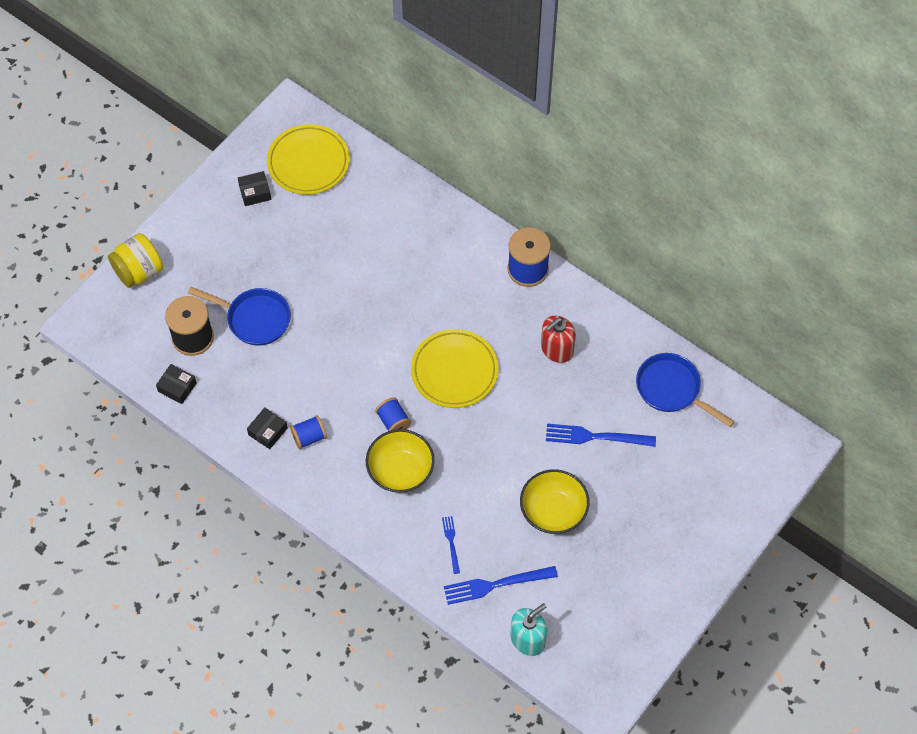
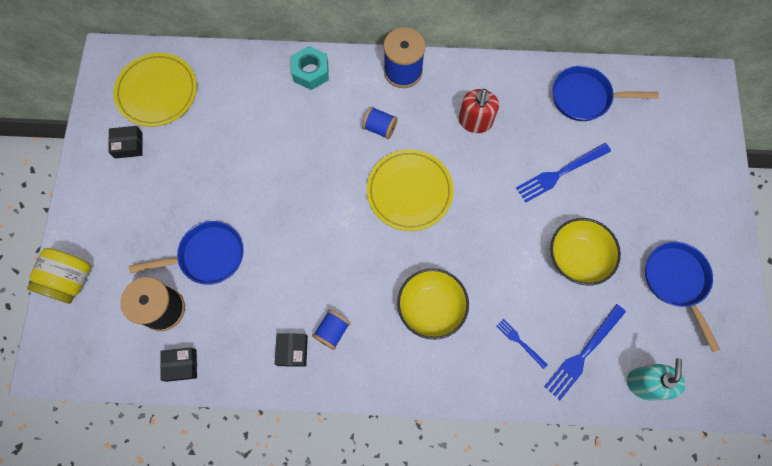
camera: 35 degrees left, 10 degrees up
black box [238,171,271,206] -> black box turned 45 degrees clockwise [108,126,143,159]
blue spool [375,397,411,431] -> blue spool moved to [362,107,398,139]
none -> turquoise nut [291,46,329,90]
none -> blue pan [645,242,720,352]

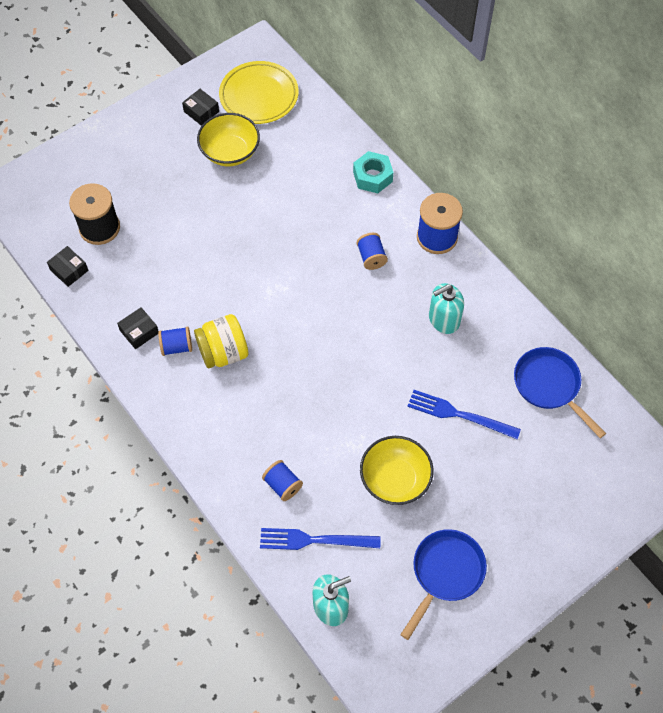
camera: 50 degrees right, 10 degrees down
yellow jar [27,248,91,304] -> yellow jar moved to [194,314,249,368]
blue pan [129,221,244,285] -> none
yellow plate [367,149,454,231] -> none
yellow bowl [397,268,469,340] -> yellow bowl moved to [197,113,260,166]
red soap dispenser [459,89,499,133] -> turquoise soap dispenser [429,283,464,334]
blue fork [496,319,548,369] -> blue spool [262,460,303,501]

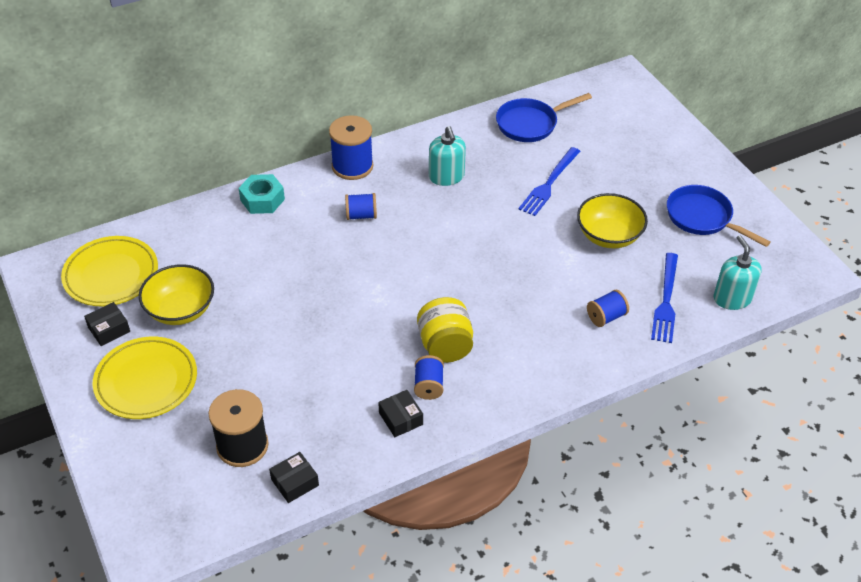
camera: 80 degrees left, 15 degrees down
none -> yellow plate [93,337,197,419]

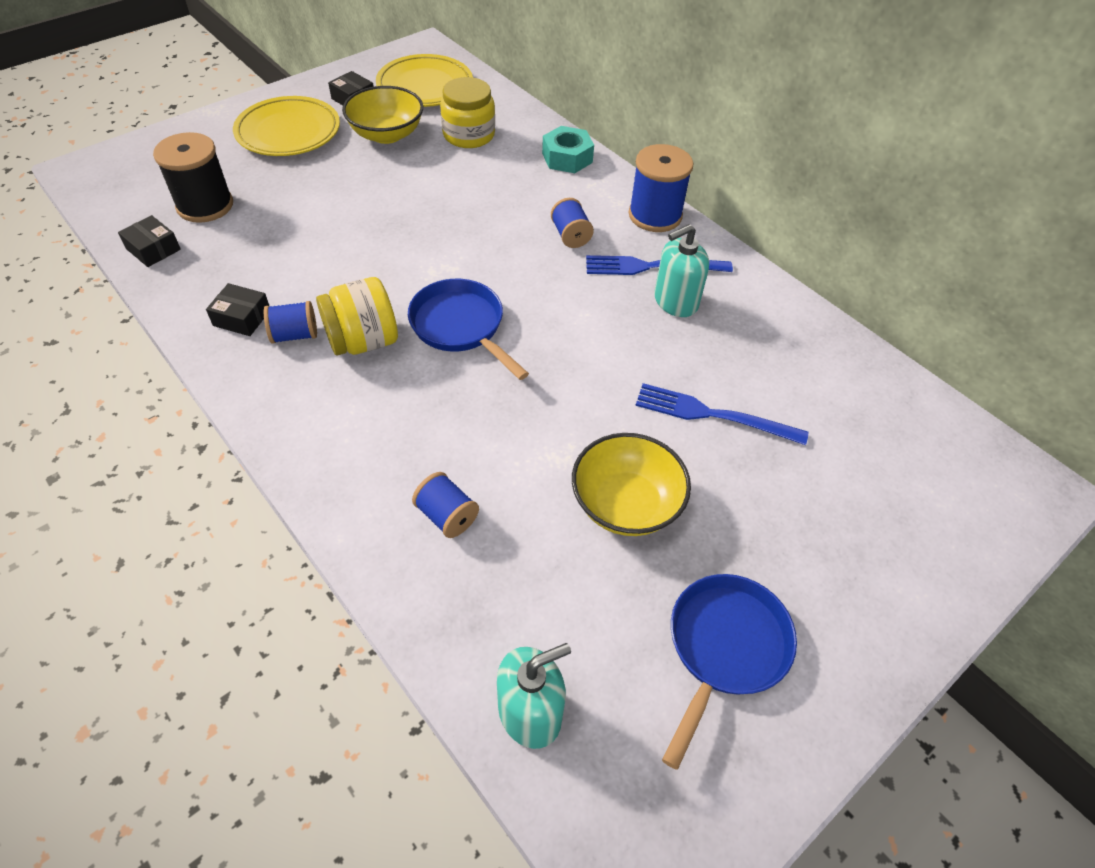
camera: 75 degrees right, 5 degrees up
black box [378,390,423,437] -> black box turned 60 degrees clockwise [206,283,269,336]
blue pan [496,93,592,142] -> blue pan moved to [408,279,529,380]
blue fork [651,253,678,343] -> blue fork moved to [586,255,733,275]
none -> yellow jar [440,77,495,148]

